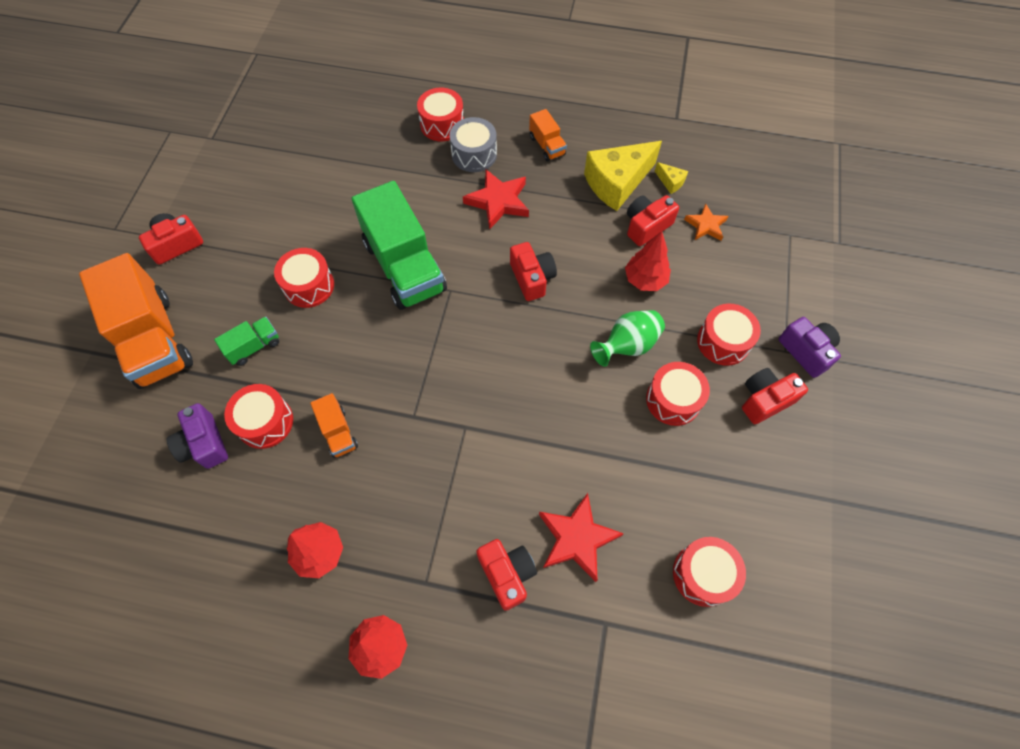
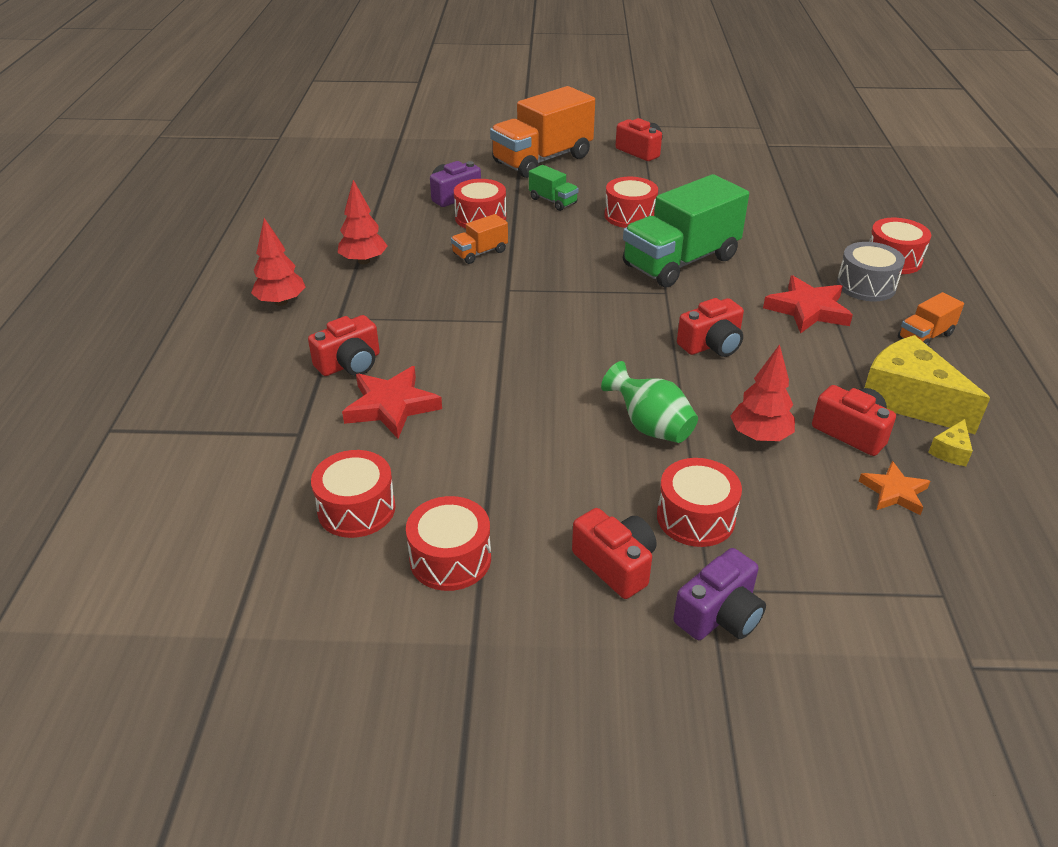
camera: 80 degrees right, 25 degrees down
red drum [646,362,710,426] -> red drum moved to [406,496,491,591]

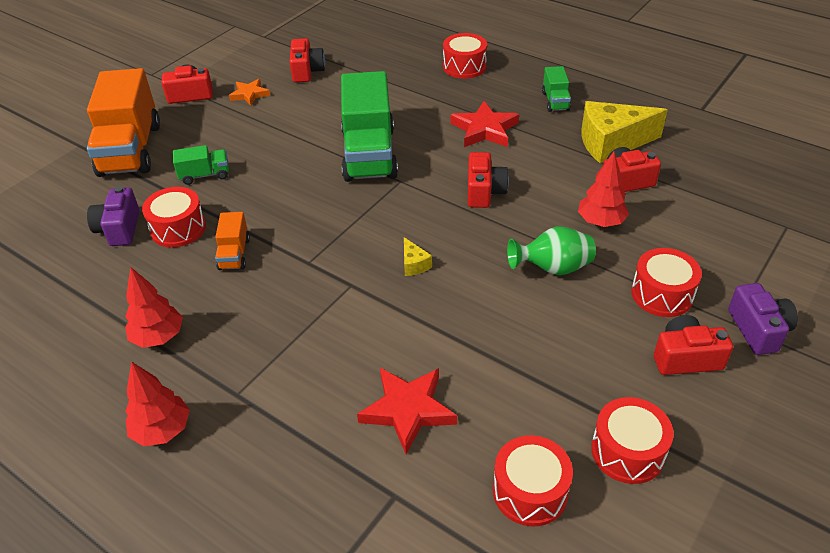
camera: 55 degrees left, 5 degrees up
red camera [308,315,380,376] -> red camera moved to [290,38,325,83]
red drum [604,177,658,228] -> none
grey drum [837,242,905,301] -> none
orange star [859,461,930,515] -> orange star moved to [229,79,270,106]
orange truck [898,292,964,346] -> green truck [542,66,571,112]
yellow cheese [928,419,973,466] -> yellow cheese moved to [404,237,432,276]

